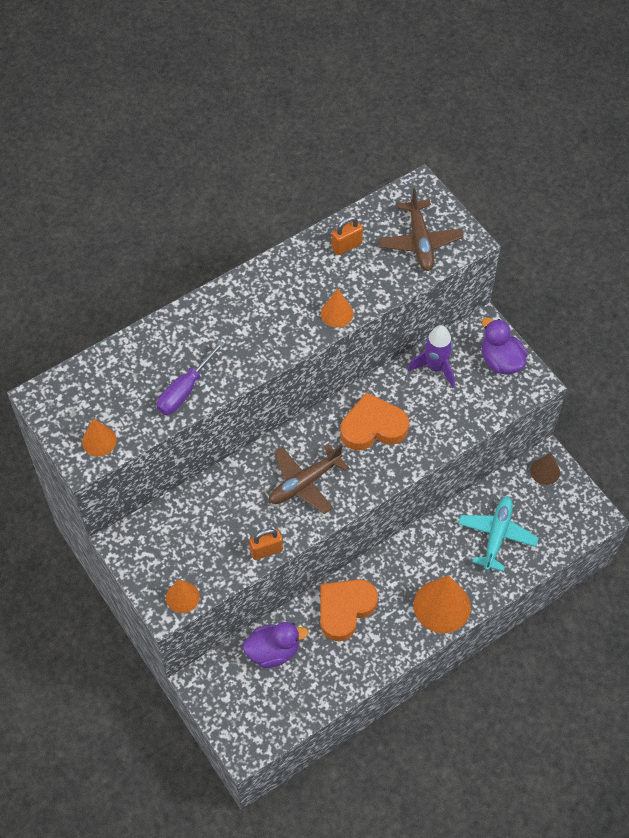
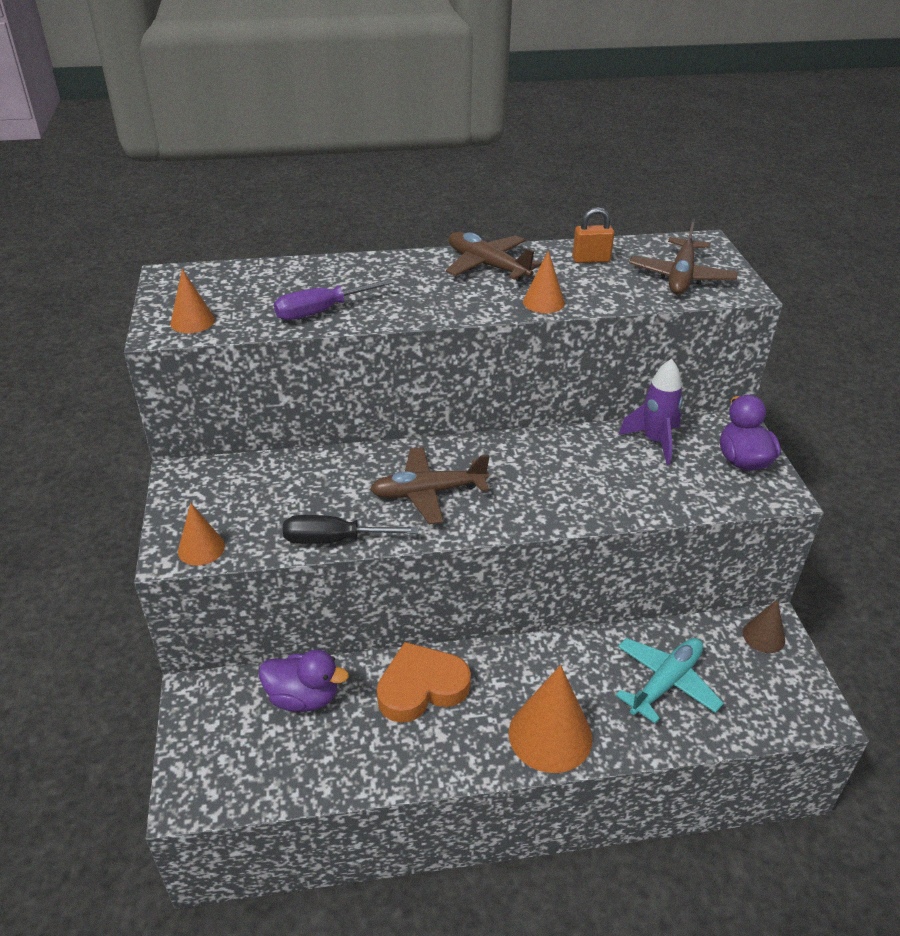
camera: 25 degrees right, 20 degrees down
orange padlock [249,529,283,560] -> black screwdriver [283,515,418,544]
orange heart [340,392,409,450] -> none
none -> brown plane [446,232,542,281]

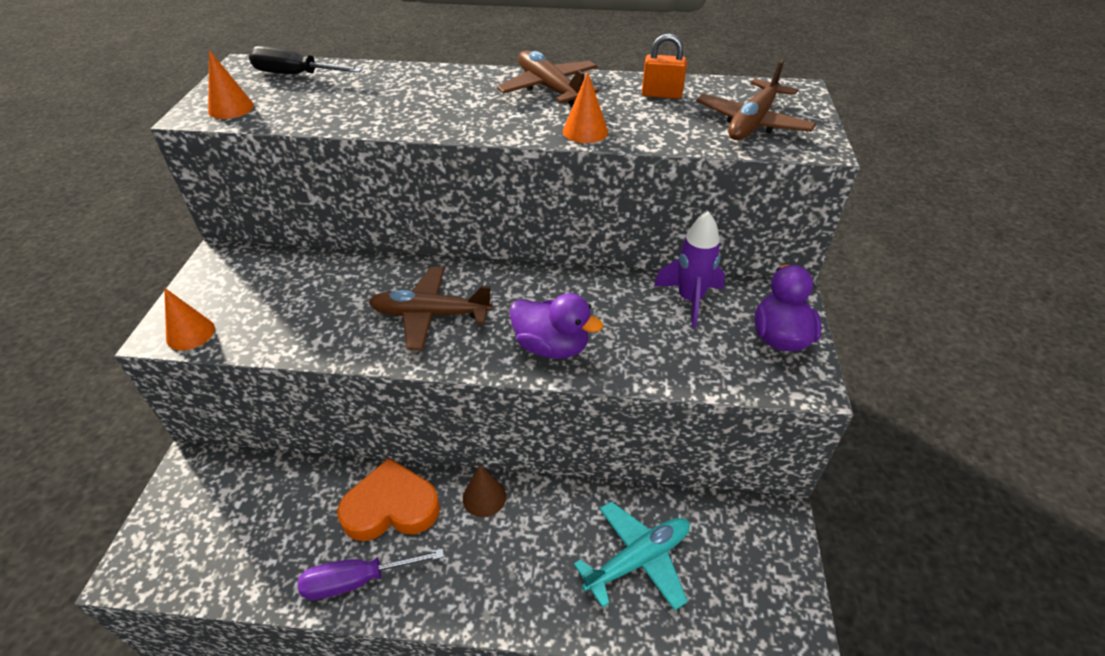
camera: 15 degrees right, 5 degrees up
purple duck [259,650,349,712] -> purple duck moved to [510,293,603,359]
purple screwdriver [274,279,393,320] -> purple screwdriver moved to [298,548,444,600]
black screwdriver [283,515,418,544] -> black screwdriver moved to [249,46,362,74]
orange cone [509,665,593,773] -> none
brown cone [743,599,785,653] -> brown cone moved to [463,465,506,517]

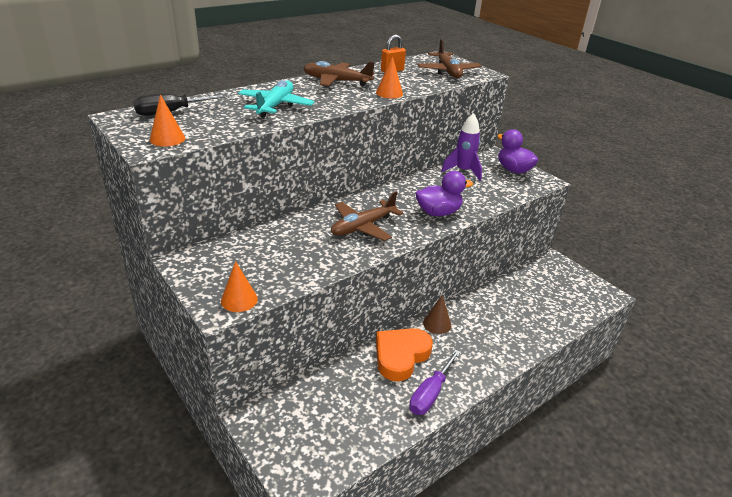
camera: 45 degrees left, 10 degrees down
turquoise plane [574,501,690,611] -> turquoise plane moved to [238,80,315,118]

